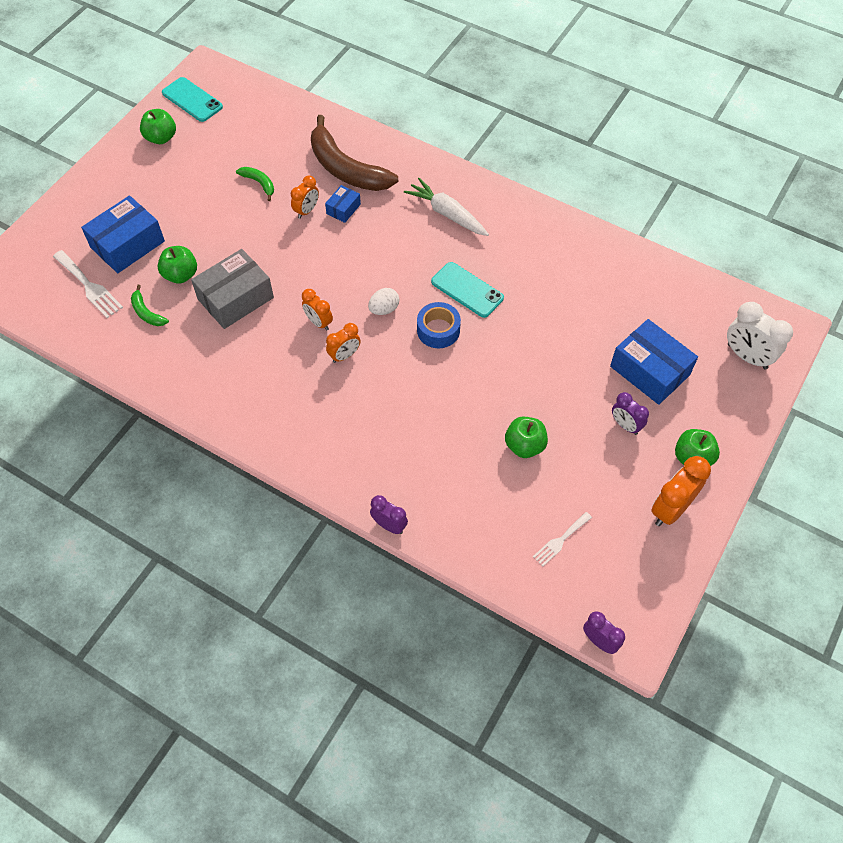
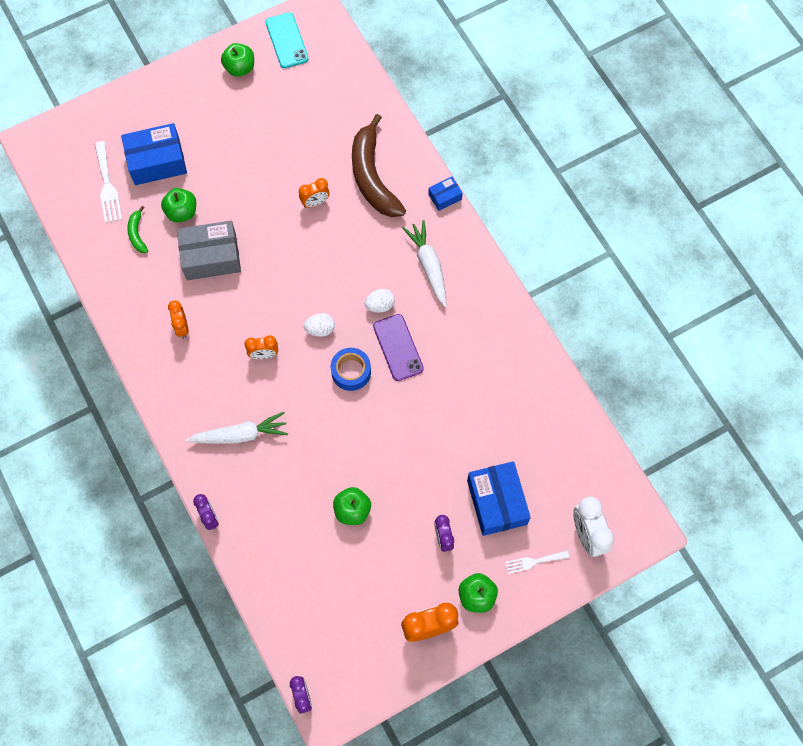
camera: 30 degrees right, 10 degrees up
green banana [236,167,274,201] -> none
orange clock [302,289,333,331] -> orange clock moved to [168,300,189,338]
blue box [325,185,361,223] -> blue box moved to [428,177,463,211]
turquoise phone [431,262,504,318] -> purple phone [373,314,424,381]
white fork [533,512,592,566] -> white fork moved to [505,551,569,574]
none -> white carrot [186,412,288,444]
none -> white egg [364,289,395,313]

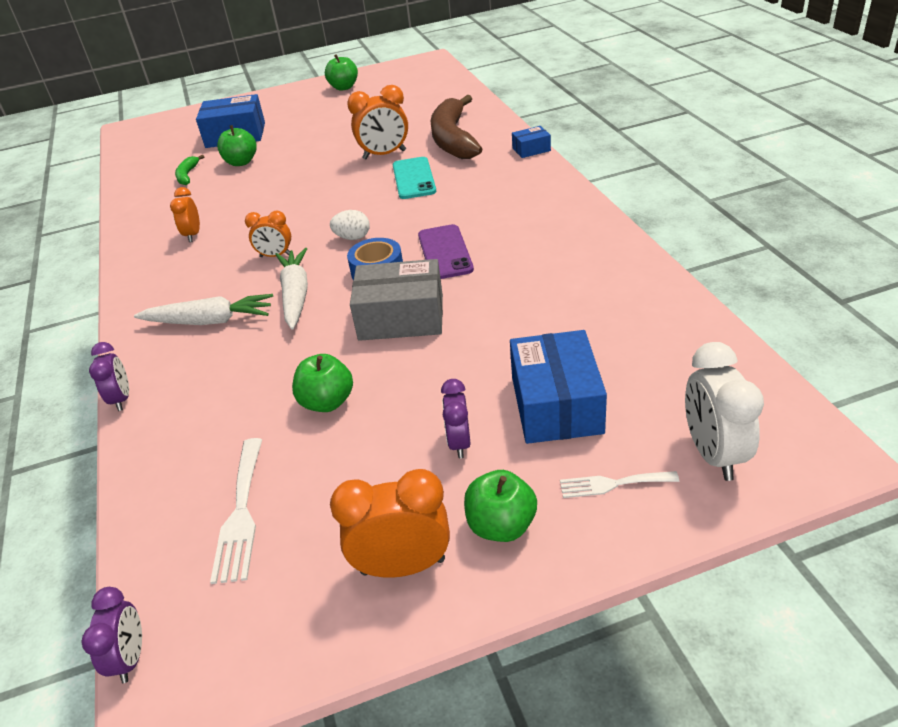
camera: 15 degrees right, 30 degrees down
white fork [95,141,122,223] -> white fork moved to [210,438,262,584]
grey box [177,221,241,280] -> grey box moved to [350,259,443,341]
turquoise phone [265,12,309,68] -> turquoise phone moved to [393,157,436,199]
orange clock [299,178,330,208] -> orange clock [347,85,408,159], size x1.62
white egg [364,289,395,313] -> none
white carrot [402,220,447,307] -> white carrot moved to [275,248,308,330]

